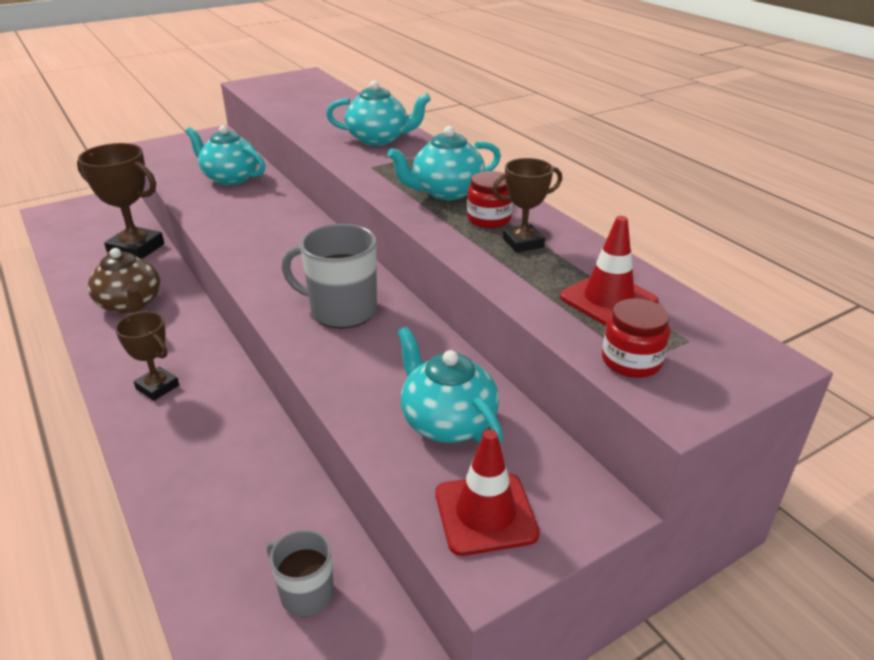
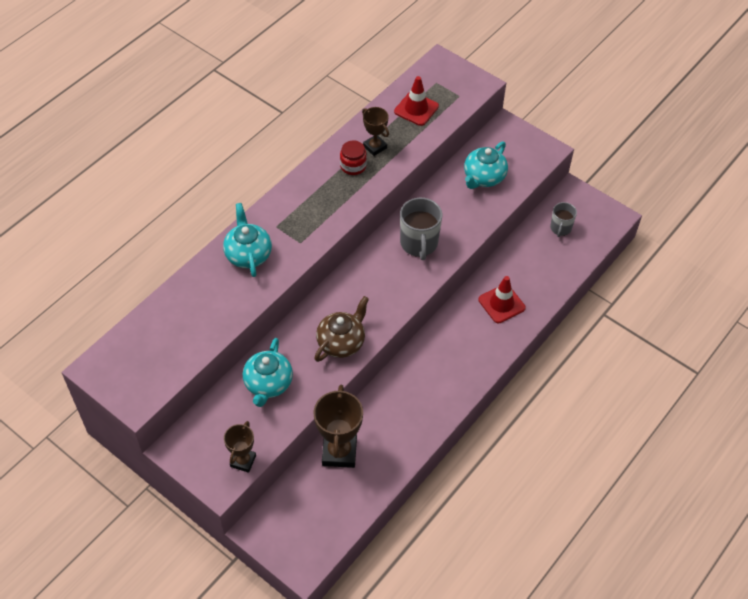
camera: 110 degrees left, 20 degrees up
brown teapot [88,248,160,314] -> brown teapot moved to [315,296,369,362]
brown trophy [115,311,179,401] -> brown trophy moved to [224,421,256,473]
turquoise teapot [388,126,501,200] -> none
red traffic cone [436,430,540,556] -> red traffic cone moved to [478,276,526,323]
red jar [602,298,670,378] -> none

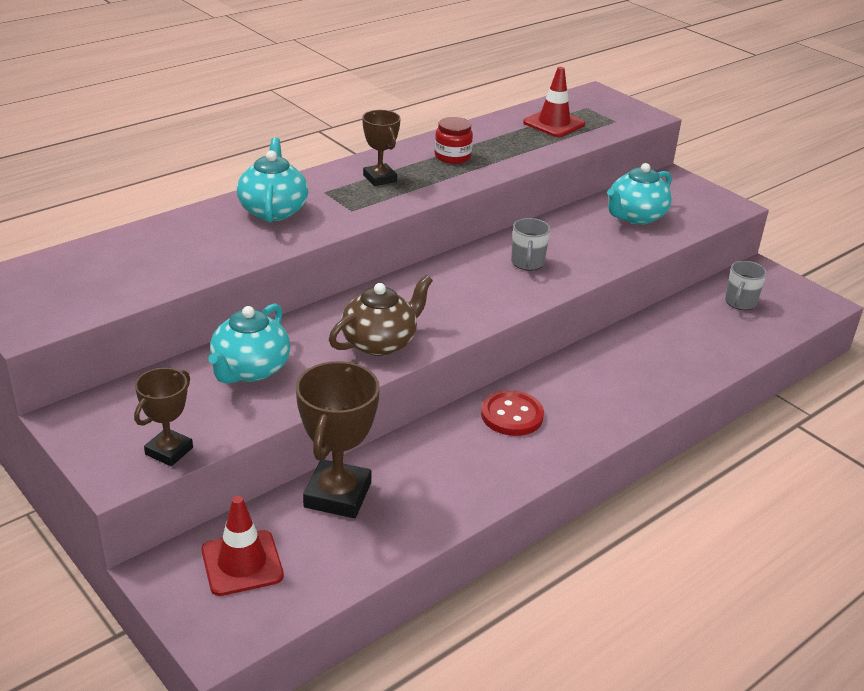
camera: 10 degrees right, 20 degrees down
brown trophy [362,107,389,156] -> brown trophy moved to [362,110,401,186]
grey mug [400,198,442,260] -> grey mug [511,218,550,270], size x0.60
red traffic cone [478,276,526,323] -> red traffic cone moved to [201,496,284,596]
none -> red button [481,390,544,436]

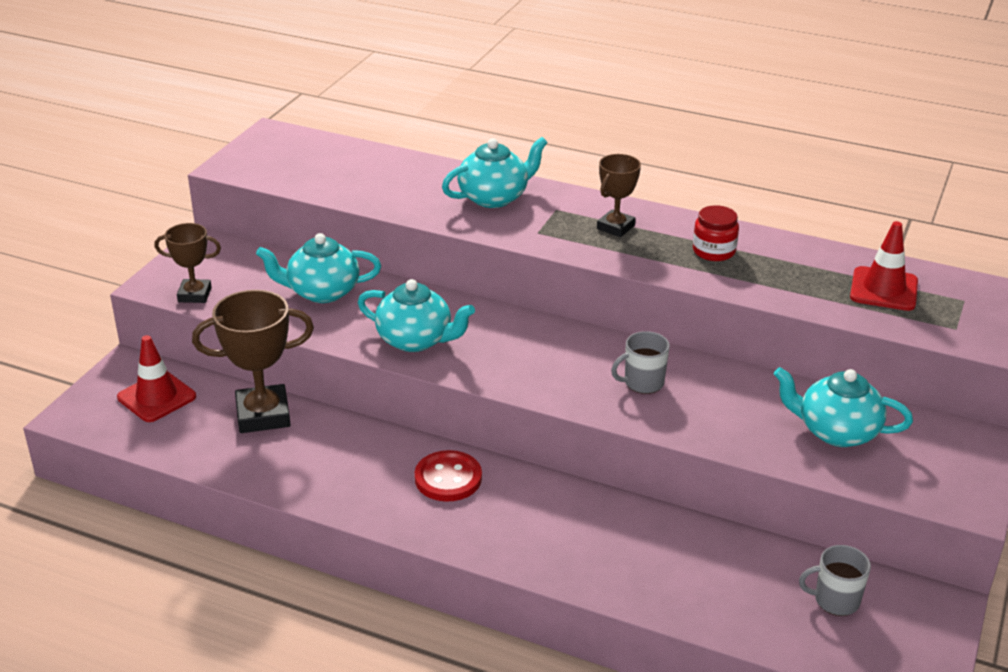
camera: 65 degrees right, 0 degrees up
brown teapot [329,275,433,356] -> turquoise teapot [358,279,475,352]

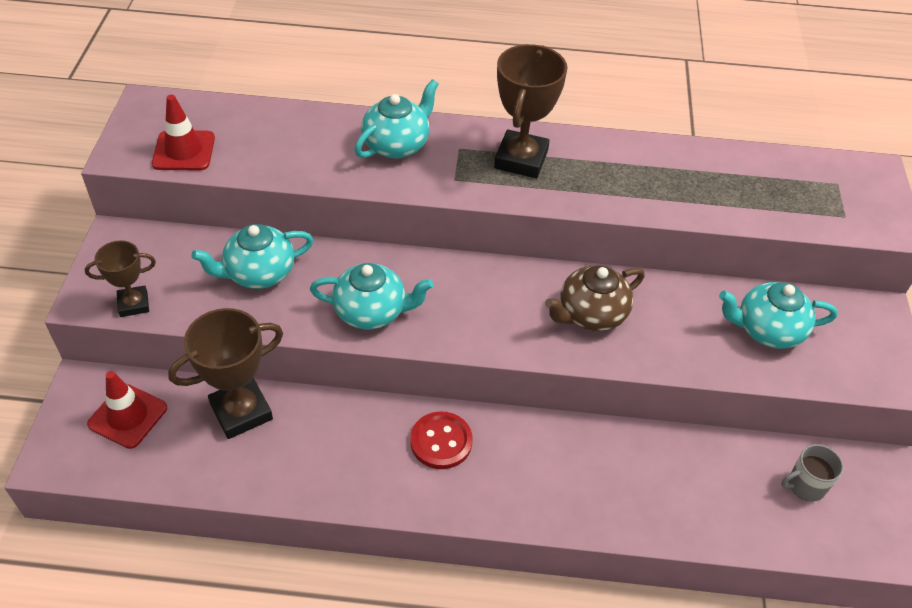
camera: 20 degrees left, 15 degrees up
brown trophy [597,154,641,237] -> brown trophy [494,44,567,178], size x1.70
grey mug [611,331,670,394] -> brown teapot [545,265,645,331]
red jar [693,205,739,261] -> none
red traffic cone [850,221,918,311] -> red traffic cone moved to [152,95,215,170]

